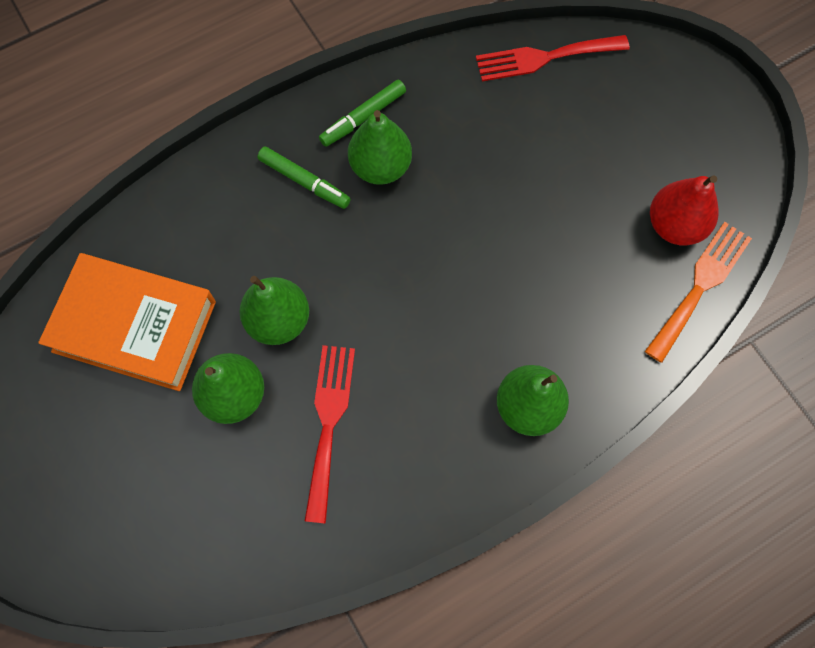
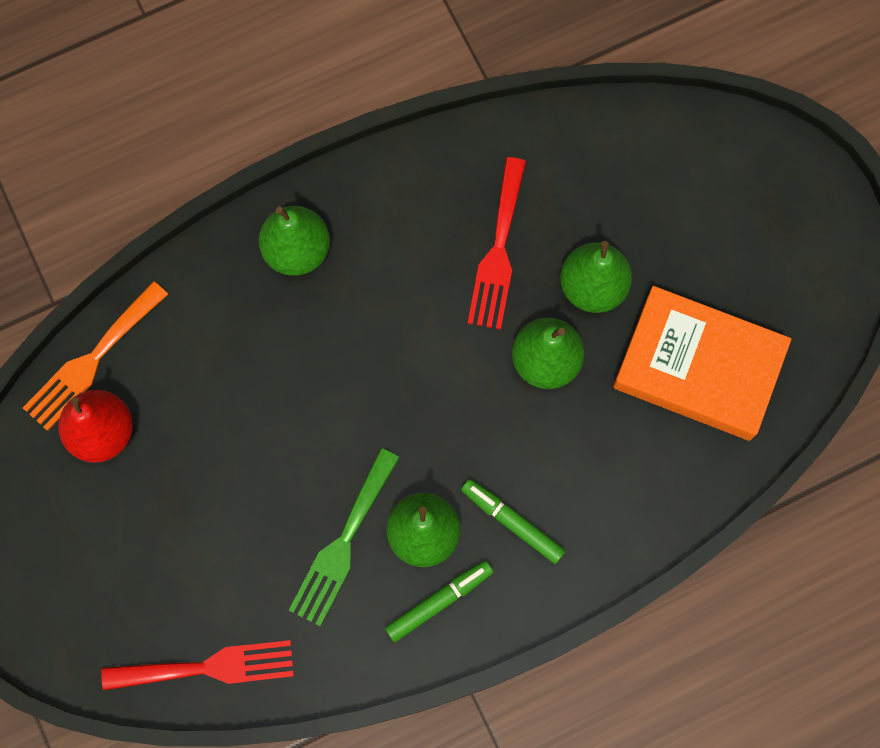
camera: 175 degrees left, 5 degrees up
none -> green fork [289,448,400,626]

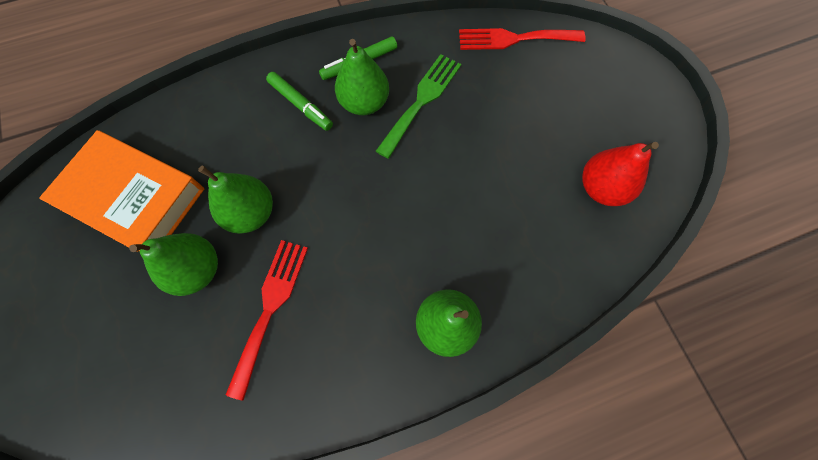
camera: 175 degrees left, 5 degrees down
orange fork [23,281,168,431] -> none

